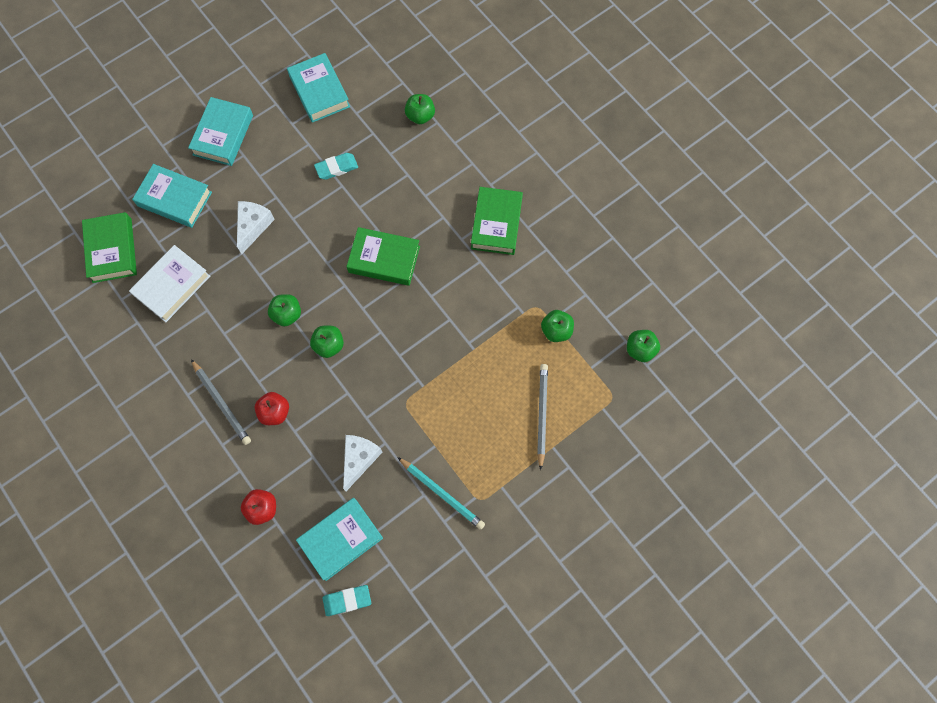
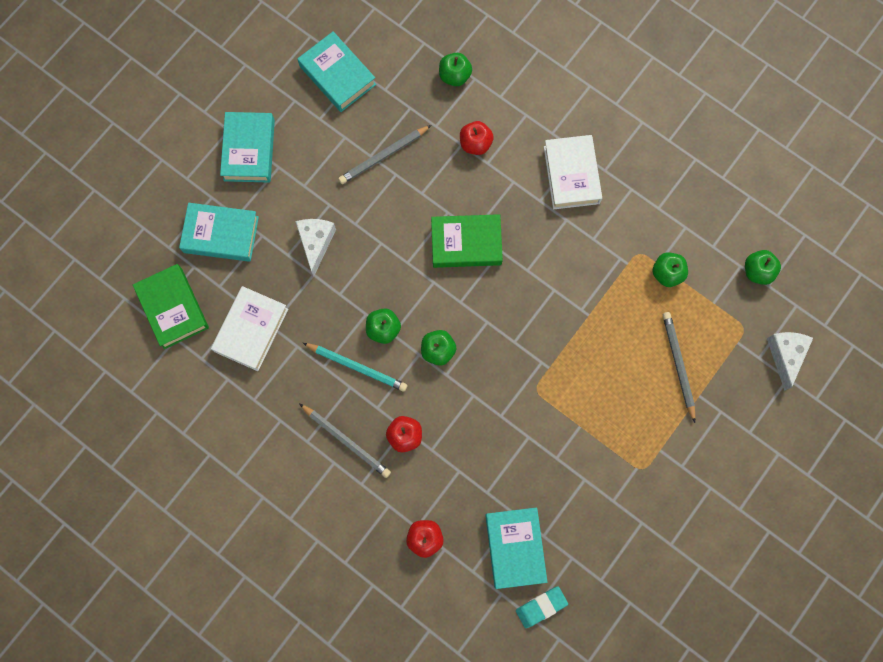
camera: 15 degrees left, 5 degrees up
turquoise book [296,498,383,581] -> turquoise book turned 45 degrees counterclockwise [485,507,547,589]
turquoise eraser [314,153,358,180] -> grey pencil [338,125,431,184]
white cheese [343,435,383,491] -> white cheese moved to [767,332,813,391]
turquoise pencil [397,457,485,530] -> turquoise pencil moved to [303,343,407,392]
green book [471,187,523,255] -> white book [544,135,602,209]
none -> red apple [460,121,494,155]

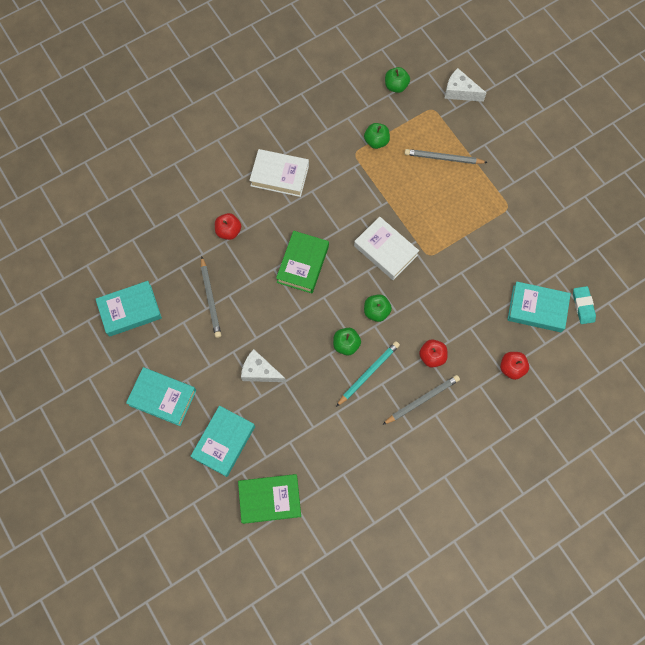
camera: 70 degrees left, 5 degrees down
white book [211,286,288,371] -> white book moved to [354,217,419,280]
green apple [439,53,472,86] -> none

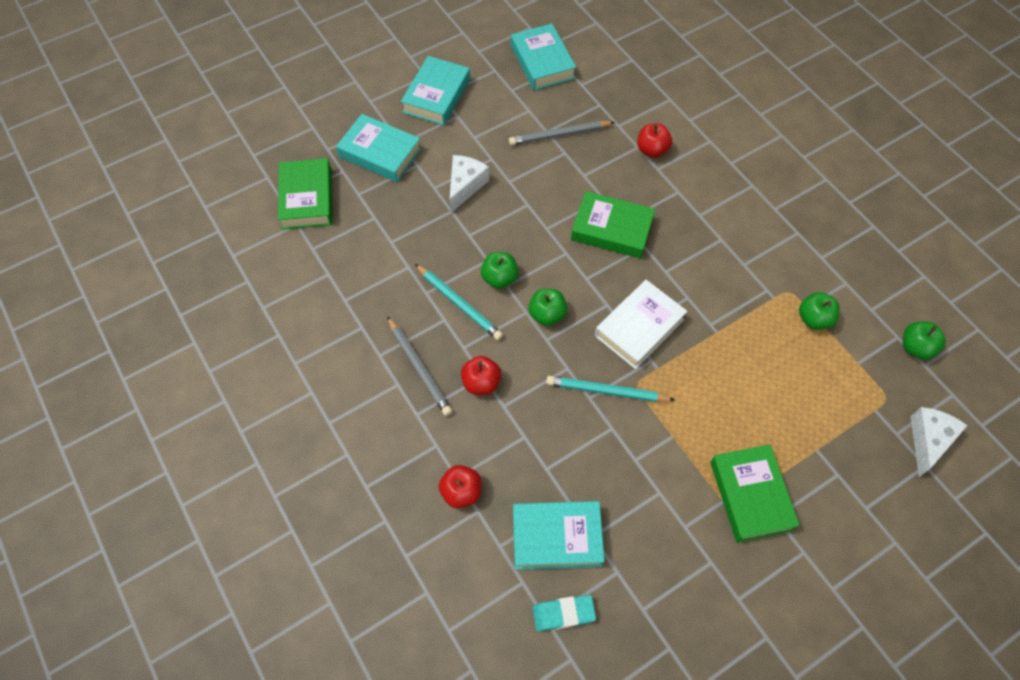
camera: 90 degrees right, 10 degrees down
white book [249,149,309,197] -> none
grey pencil [404,149,488,164] -> none
turquoise book [507,281,571,332] -> turquoise book turned 75 degrees clockwise [513,501,605,570]
none -> turquoise pencil [546,376,675,402]
none -> green book [710,444,800,543]

